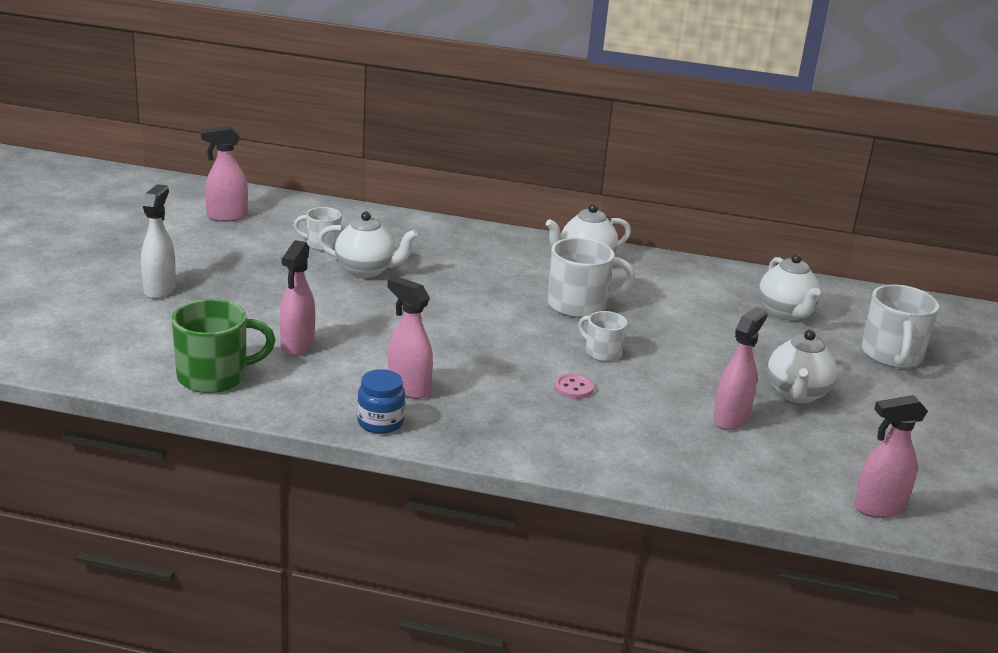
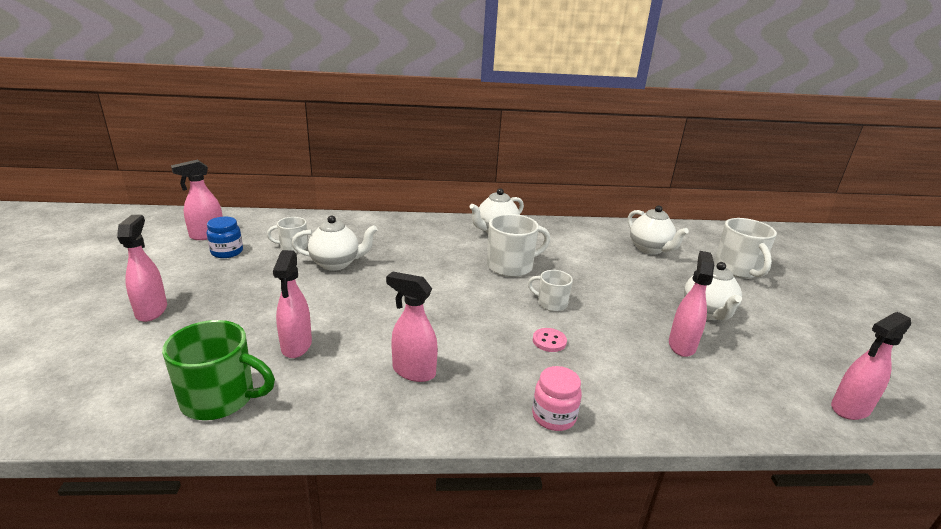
camera: 15 degrees left, 0 degrees up
white spray bottle [141,184,176,299] -> pink spray bottle [117,215,167,322]
green mug [172,299,276,393] -> green mug turned 45 degrees clockwise [162,320,275,420]
blue jar [357,369,405,434] -> blue jar moved to [207,216,243,258]
none -> pink jar [532,366,582,431]

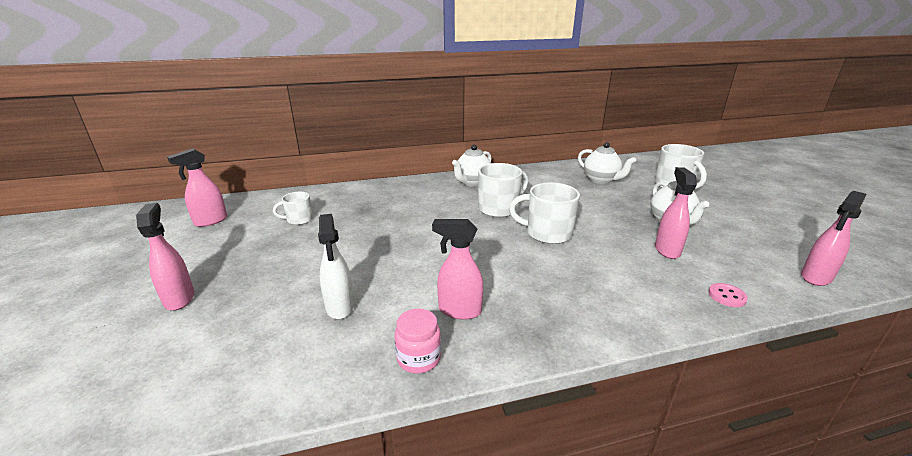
camera: 10 degrees left, 0 degrees up
green mug [162,320,275,420] -> none
blue jar [207,216,243,258] -> none
pink spray bottle [273,250,312,358] -> white spray bottle [318,214,354,319]
white teapot [292,215,378,271] -> none
white mug [528,270,573,311] -> white mug [509,183,580,244], size x1.71
pink jar [532,366,582,431] -> pink jar moved to [394,309,441,373]
pink button [533,328,567,352] -> pink button moved to [708,283,748,307]

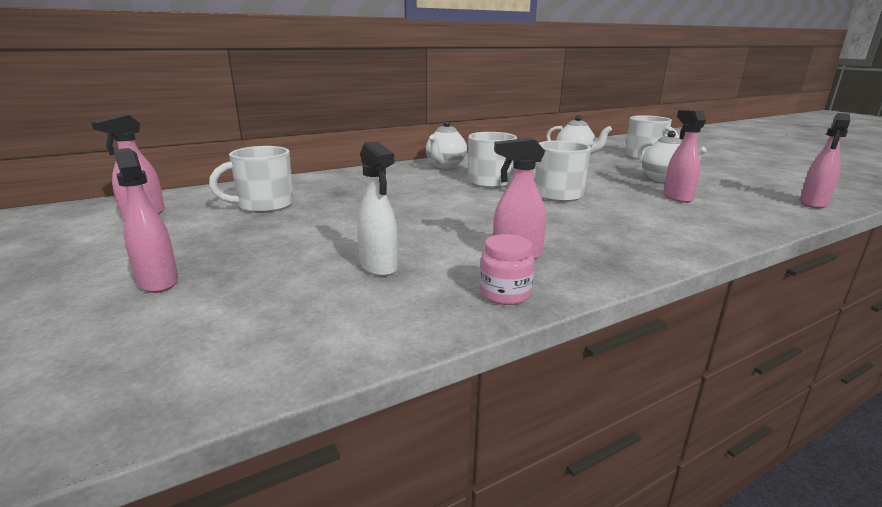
camera: 15 degrees left, 5 degrees down
white mug [273,192,313,225] -> white mug [209,146,294,213], size x1.71
pink button [708,283,748,307] -> none

